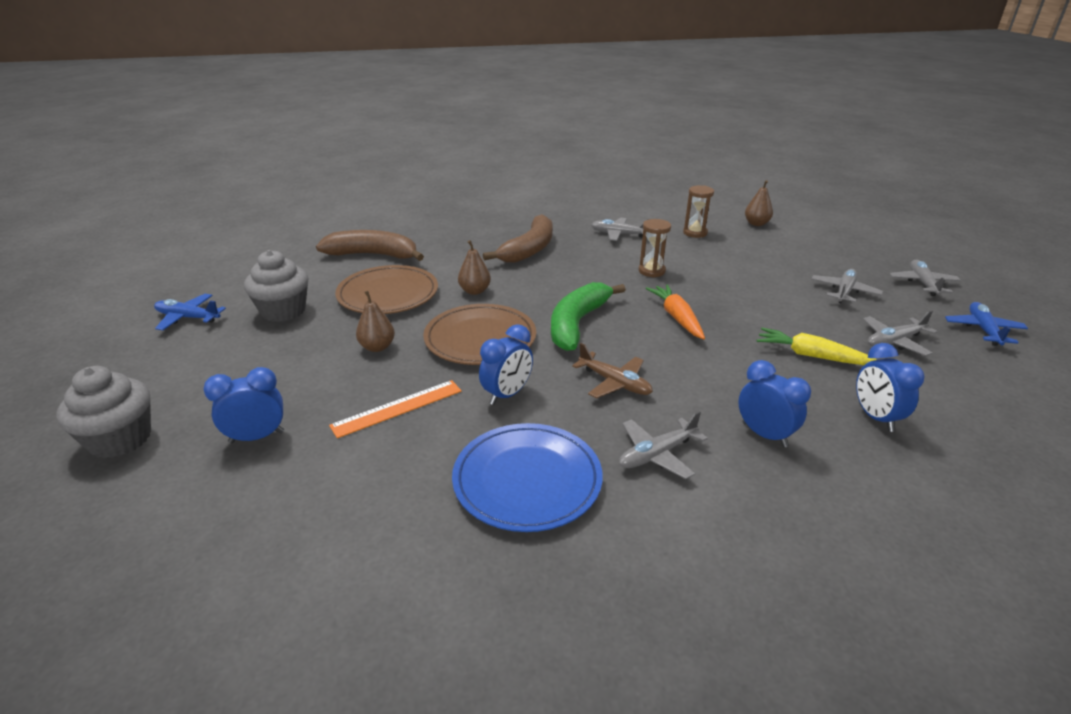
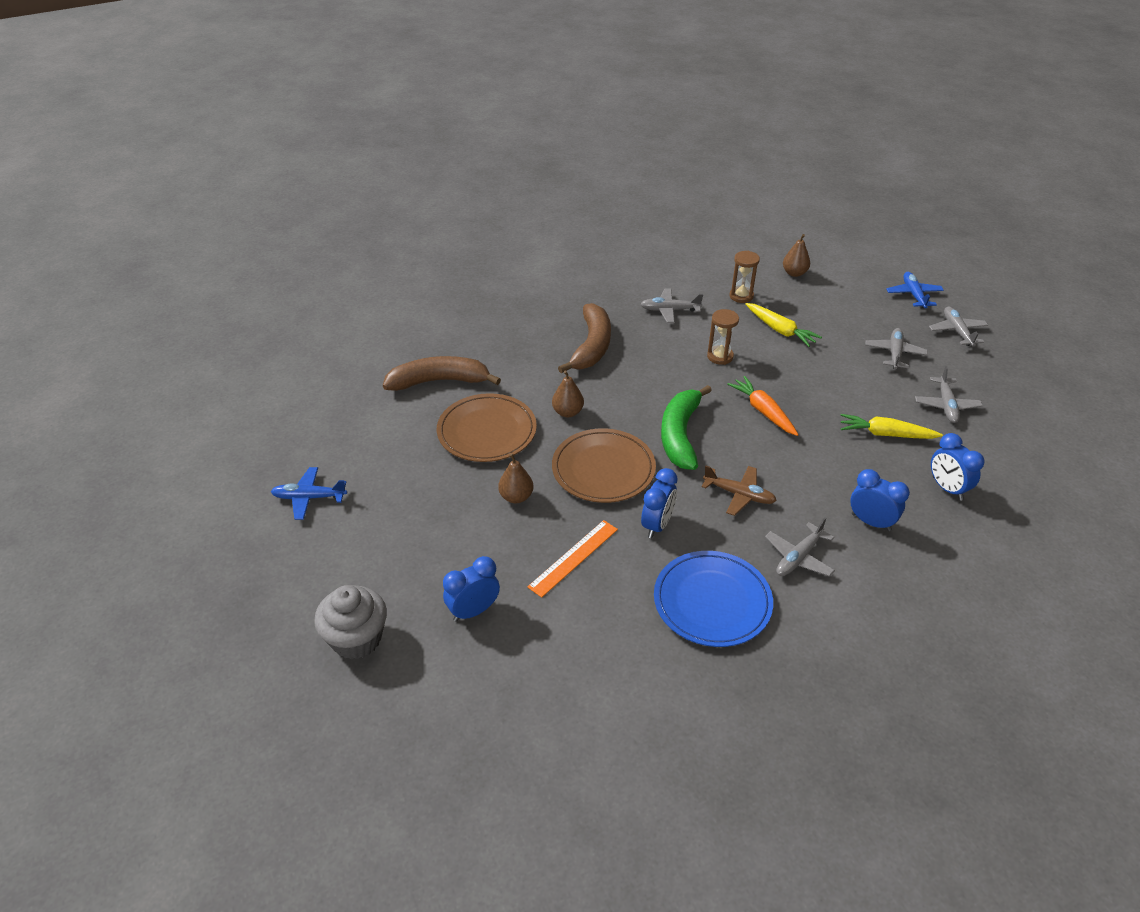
camera: 15 degrees left, 10 degrees up
grey cupcake [244,250,308,322] -> none
grey plane [863,310,938,356] -> grey plane turned 45 degrees counterclockwise [915,366,983,423]
blue plane [945,302,1028,346] -> blue plane moved to [886,272,944,309]
none -> yellow carrot [745,303,822,347]

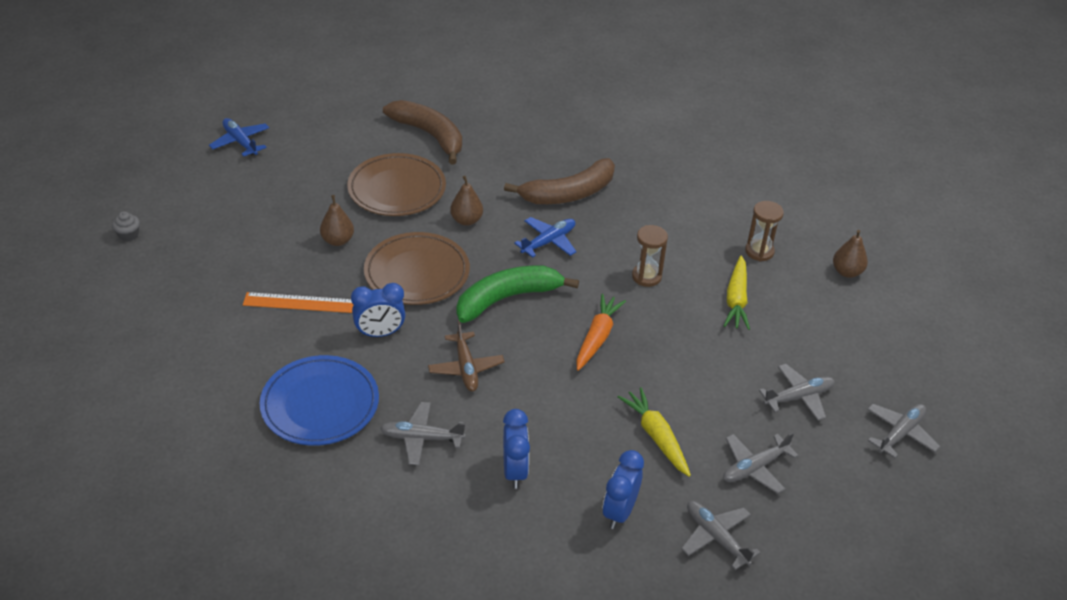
camera: 50 degrees right, 0 degrees up
grey cupcake [314,585,387,659] -> grey cupcake [112,211,140,241], size x0.45
blue clock [443,556,500,622] -> none
grey plane [640,289,703,323] -> grey plane moved to [681,501,761,570]
blue plane [886,272,944,309] -> blue plane moved to [514,217,576,258]

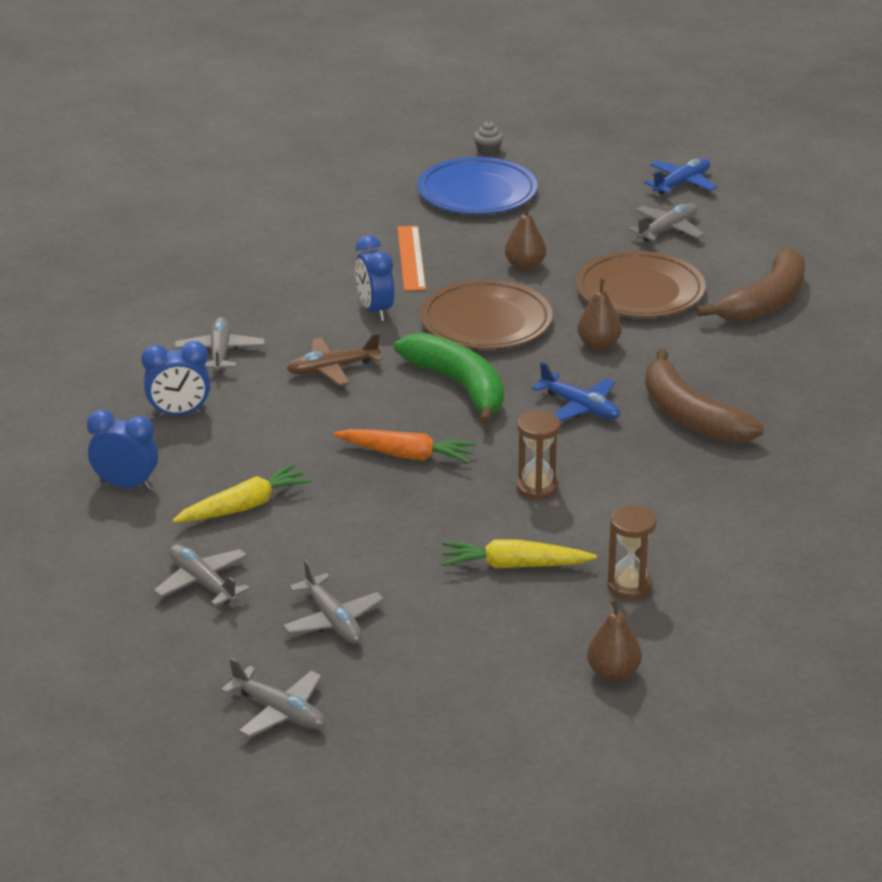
camera: 85 degrees right, 10 degrees down
blue plate [260,355,379,446] -> blue plate moved to [418,157,538,214]
grey plane [681,501,761,570] -> grey plane moved to [628,203,704,242]

